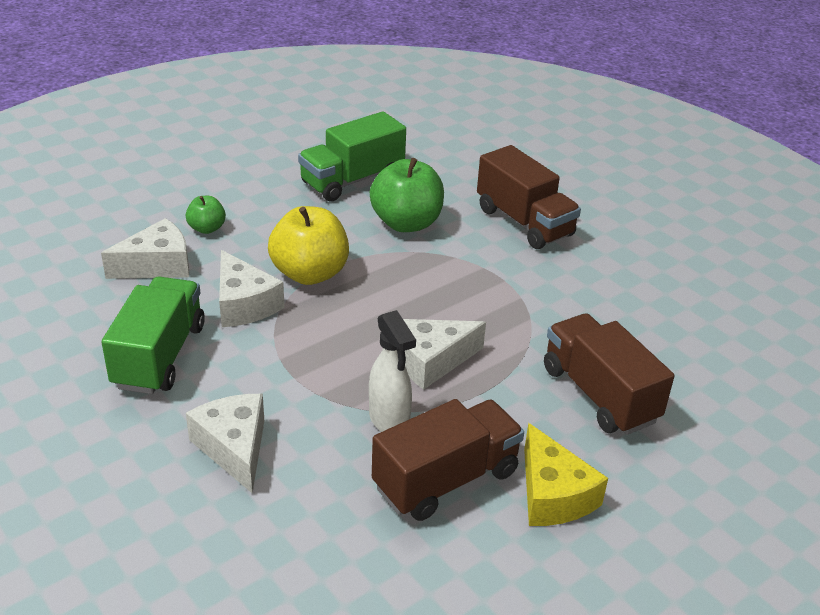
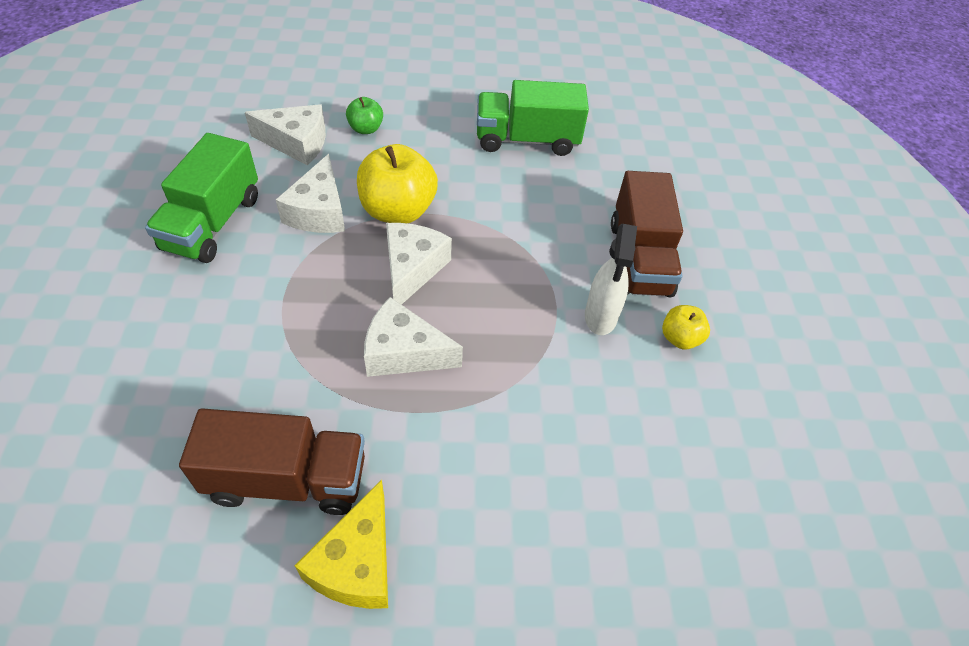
camera: 35 degrees right, 15 degrees up
green truck [102,277,205,394] -> green truck turned 150 degrees clockwise [145,133,258,263]
white cheese [186,394,264,494] -> white cheese moved to [386,223,452,305]
white spray bottle [369,310,416,432] -> white spray bottle moved to [585,224,637,335]
green apple [370,158,444,232] -> none
brown truck [544,313,674,435] -> none
none -> yellow apple [662,305,710,350]

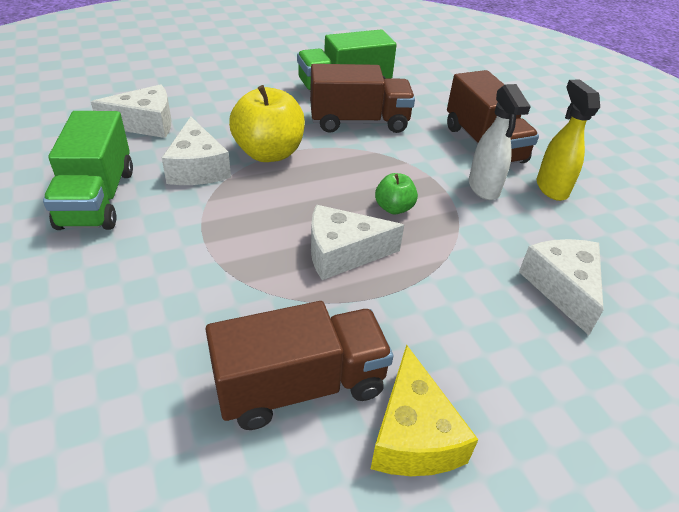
camera: 20 degrees left, 10 degrees down
green apple [346,97,383,134] -> green apple moved to [375,173,418,214]
white cheese [386,223,452,305] -> white cheese moved to [519,239,604,335]
yellow apple [662,305,710,350] -> yellow spray bottle [537,80,600,201]
none -> brown truck [310,64,415,133]

